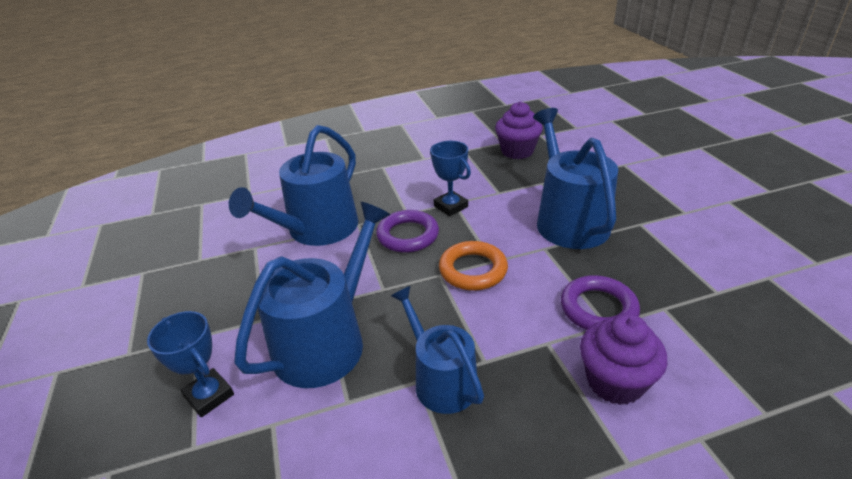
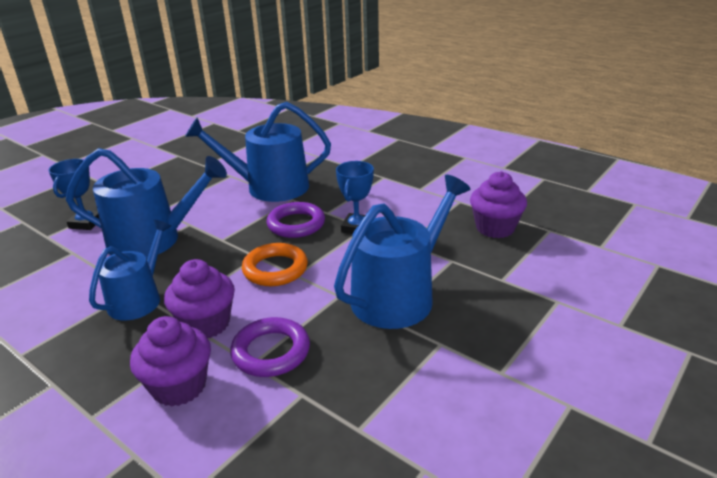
camera: 55 degrees right, 5 degrees down
none -> purple cupcake [164,259,235,338]

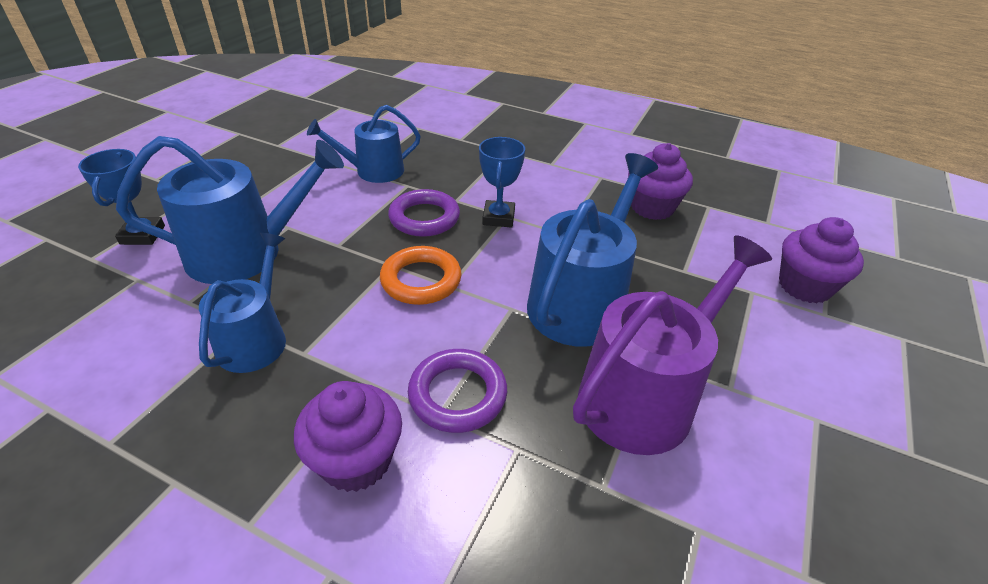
camera: 15 degrees left, 10 degrees up
purple cupcake [164,259,235,338] -> purple cupcake moved to [779,217,864,303]
blue watering can [185,102,331,202] -> blue watering can [307,105,420,183], size x0.63
none -> purple watering can [573,235,772,455]

